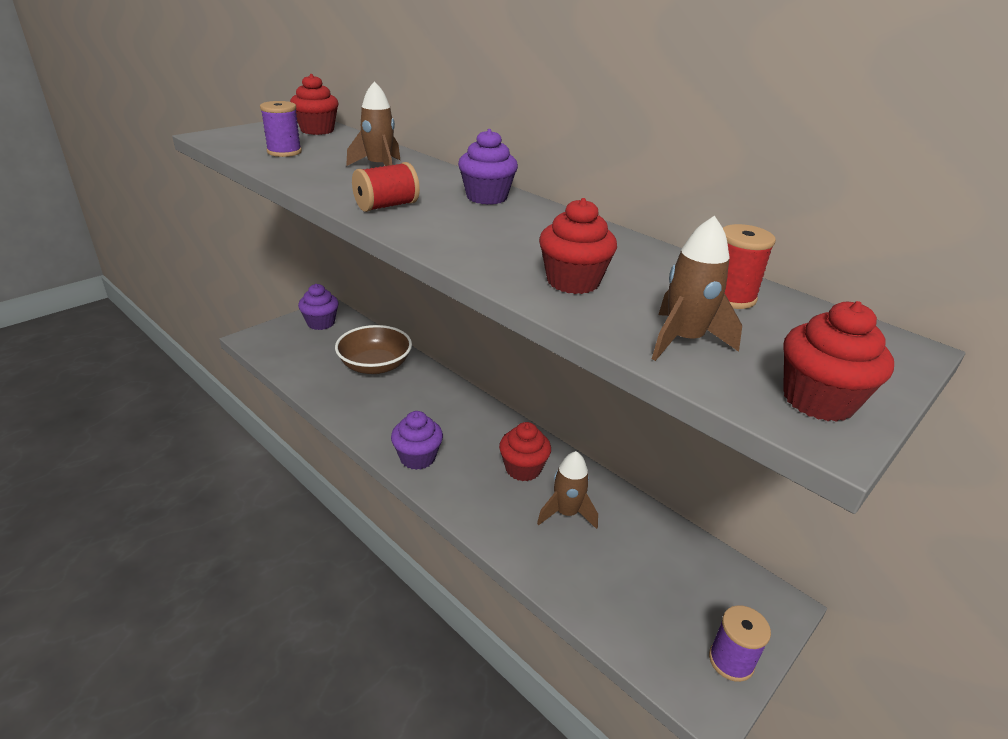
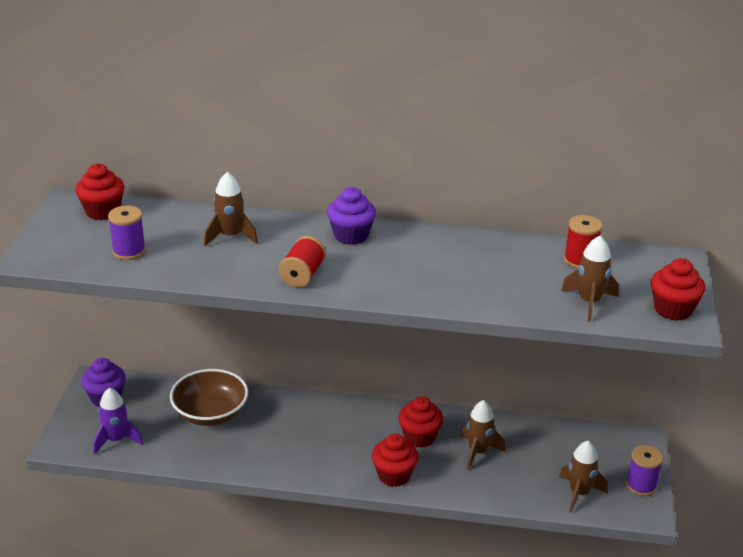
camera: 35 degrees left, 0 degrees up
purple cupcake [391,411,443,470] -> none
red cupcake [539,198,617,294] -> red cupcake moved to [372,434,419,487]
none -> purple rocket [93,388,143,454]
none -> brown rocket [559,441,608,513]

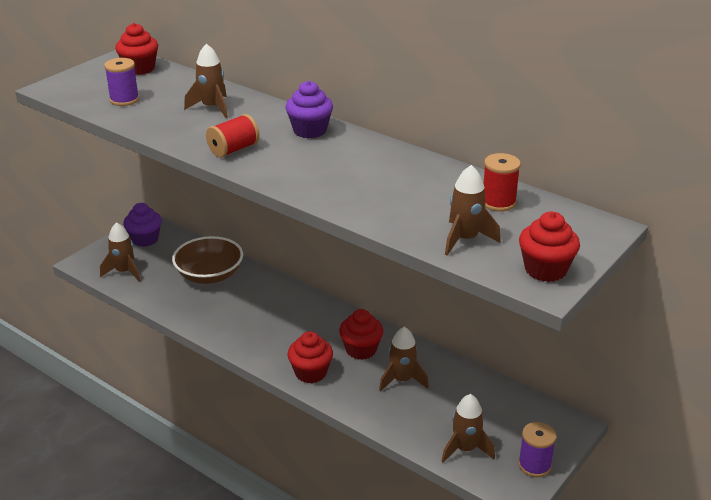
camera: 30 degrees right, 0 degrees up
purple rocket [93,388,143,454] -> brown rocket [100,222,141,282]

